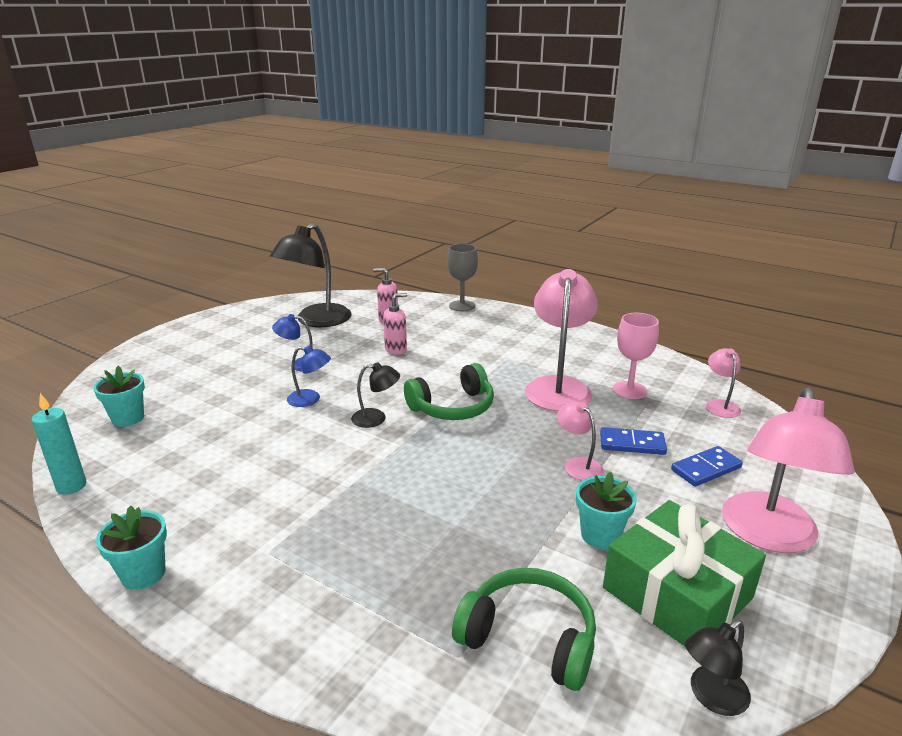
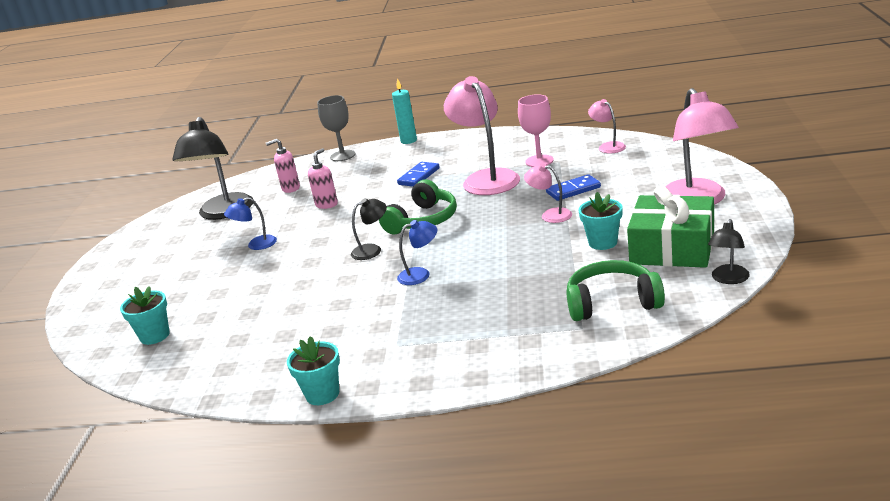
camera: 25 degrees left, 0 degrees up
turquoise candle [32,393,86,495] -> turquoise candle moved to [392,78,417,144]
blue lamp [287,346,331,407] -> blue lamp moved to [397,220,437,285]
blue domino [671,446,743,487] -> blue domino moved to [397,162,440,187]

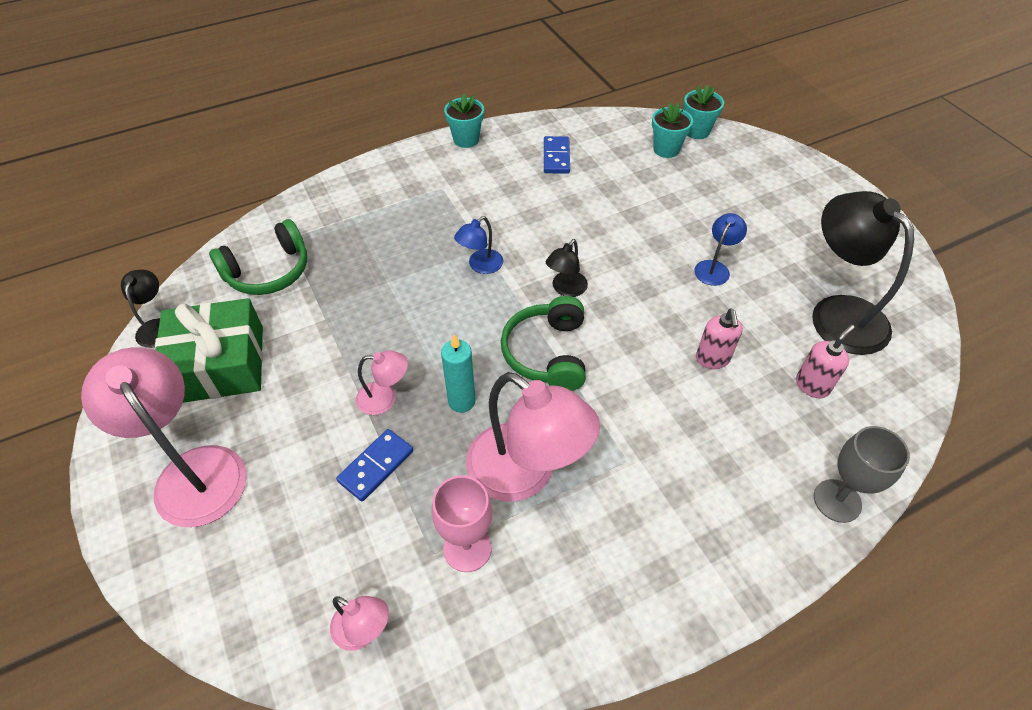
camera: 145 degrees right, 25 degrees up
turquoise candle [392,78,417,144] -> turquoise candle moved to [441,334,476,413]
blue domino [397,162,440,187] -> blue domino moved to [544,136,570,174]
turquoise flower pot [578,192,623,250] -> turquoise flower pot moved to [683,85,724,139]

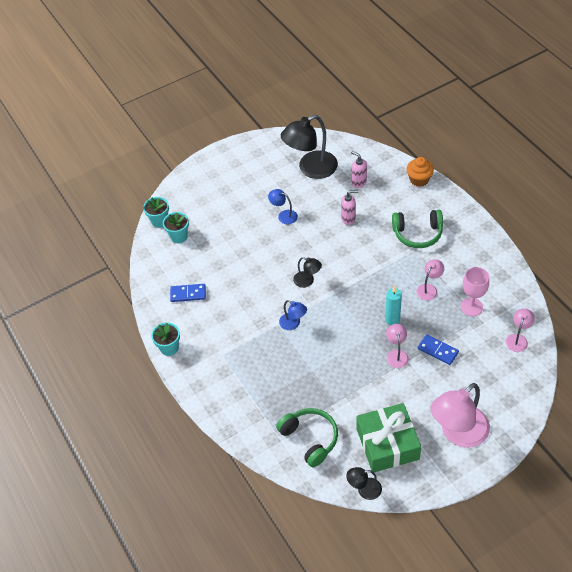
camera: 90 degrees left, 0 degrees up
pink lamp [466,372,600,502] -> pink lamp [416,259,444,301], size x0.48
green headphones [501,296,586,391] -> green headphones moved to [392,210,443,248]
grey goblet [814,426,910,523] -> orange cupcake [406,157,434,187]

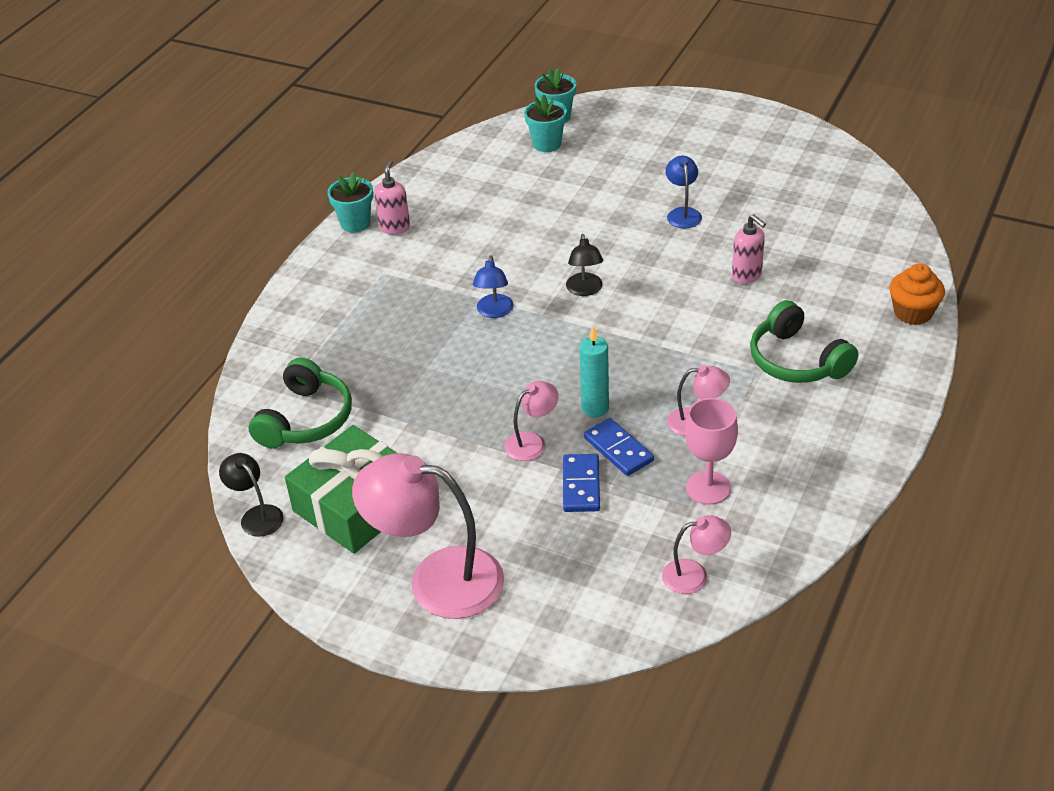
camera: 55 degrees right, 10 degrees down
blue domino [170,284,206,302] -> blue domino moved to [584,418,654,476]
black lamp [281,115,338,179] -> none
pink soap dispenser [351,151,367,188] -> pink soap dispenser moved to [374,160,410,234]

